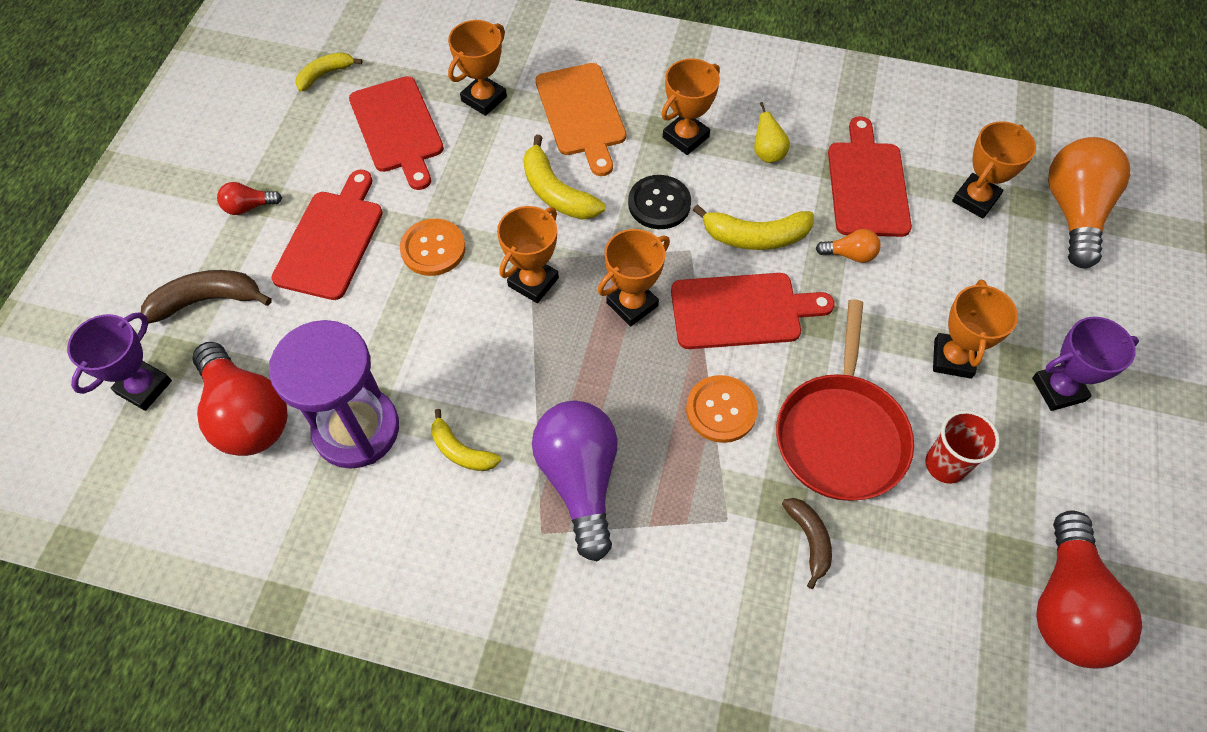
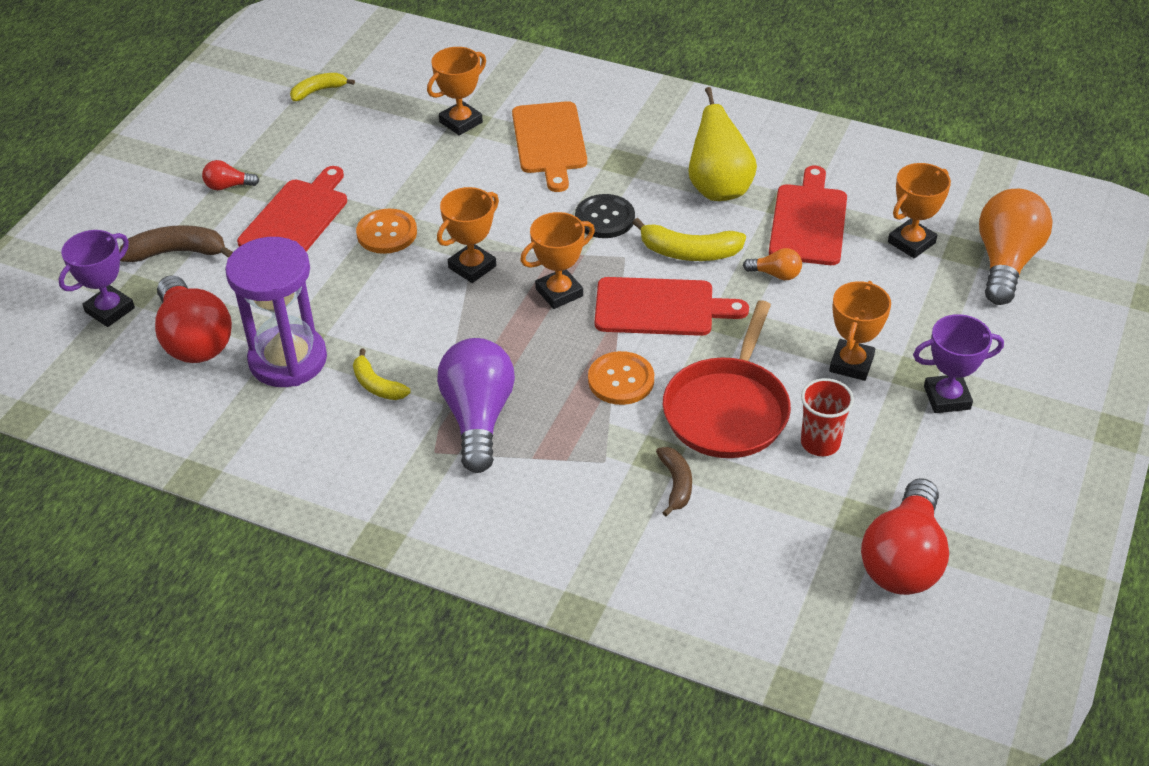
camera: 10 degrees right, 15 degrees down
red cutting board [349,76,444,190] -> none
yellow banana [523,135,605,219] -> none
orange trophy [661,59,720,155] -> none
yellow pear [754,102,790,163] -> yellow pear [688,87,757,201], size x1.99

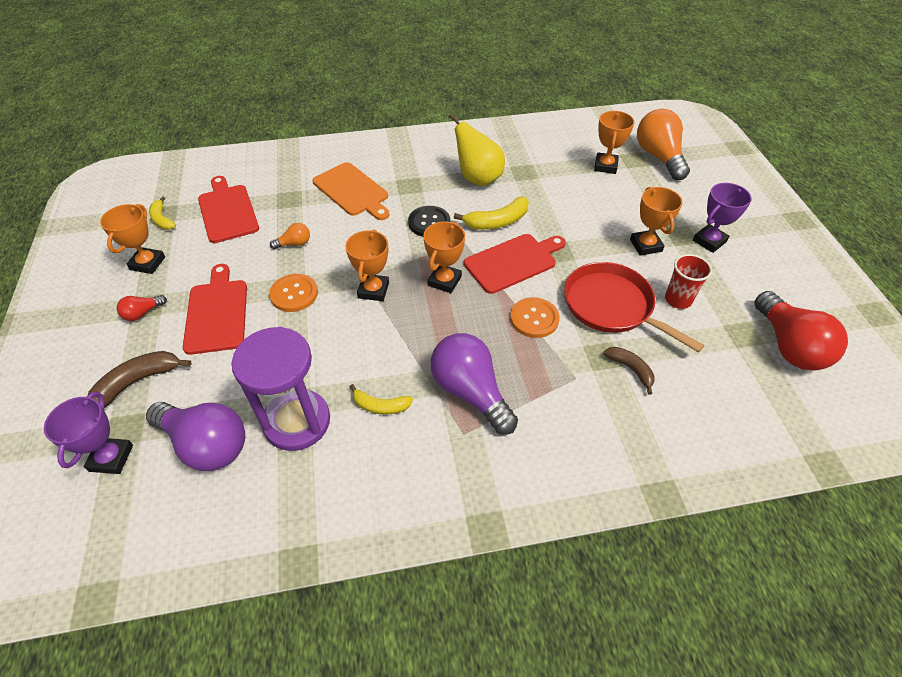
camera: 35 degrees left, 5 degrees up
red light bulb [155,275,232,363] -> purple light bulb [146,402,245,471]
yellow banana [290,73,355,101] -> yellow banana turned 60 degrees counterclockwise [149,196,176,230]
orange trophy [427,47,486,136] -> orange trophy moved to [100,204,165,274]
red pan [663,300,791,458] -> red pan turned 150 degrees clockwise [564,262,704,353]
orange light bulb [743,248,802,280] -> orange light bulb moved to [270,223,310,249]
red cutting board [769,166,847,265] -> red cutting board moved to [198,176,259,243]

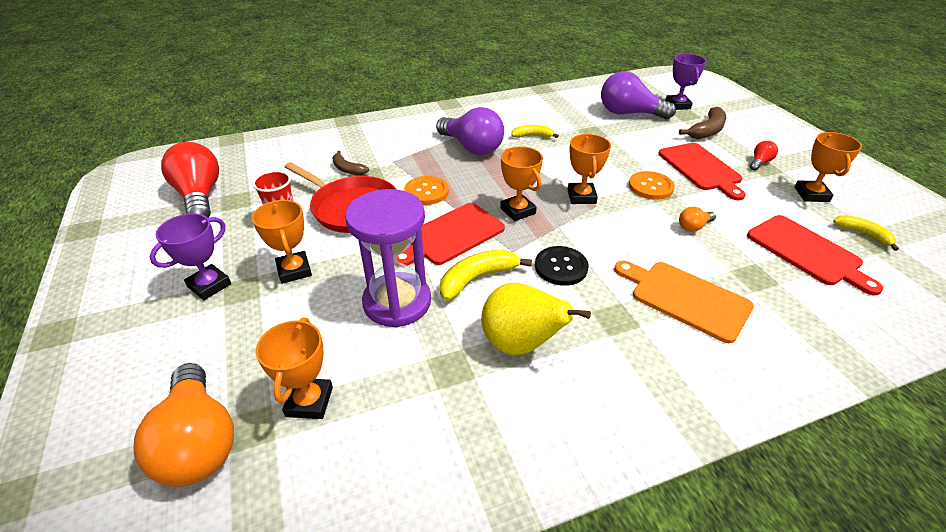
camera: 170 degrees right, 10 degrees down
purple hourglass [231,327,330,451] -> purple hourglass moved to [345,189,431,328]
orange trophy [423,221,465,293] -> orange trophy turned 45 degrees counterclockwise [500,146,543,221]

